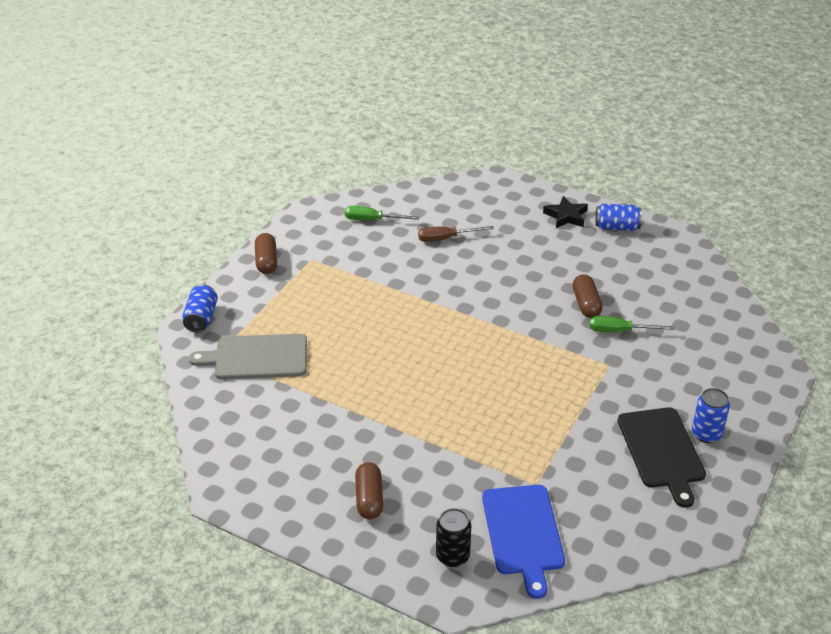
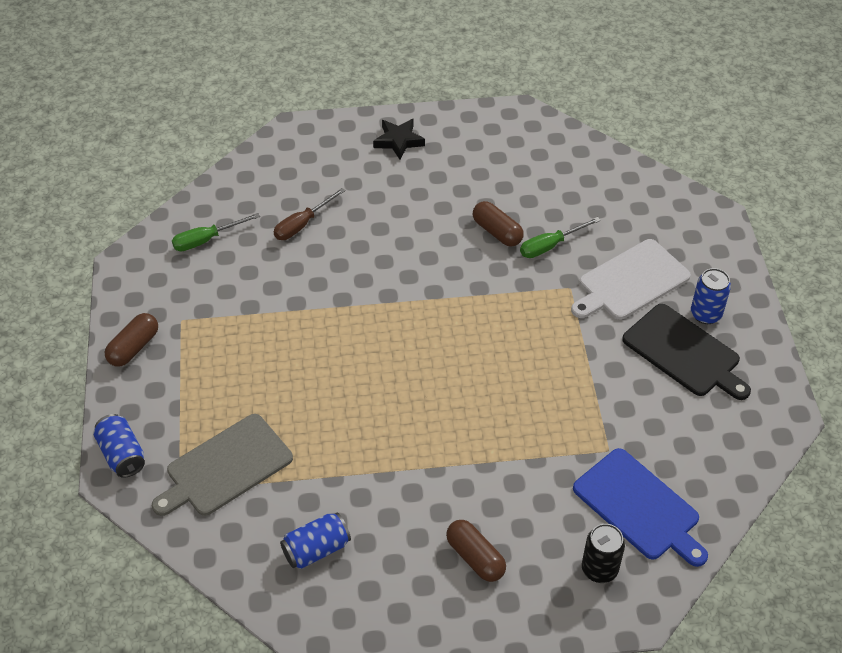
camera: 35 degrees left, 10 degrees up
brown capsule [255,233,277,274] -> brown capsule turned 75 degrees clockwise [105,313,158,367]
blue can [596,204,642,231] -> blue can moved to [280,512,351,569]
none -> white cutting board [571,239,691,320]

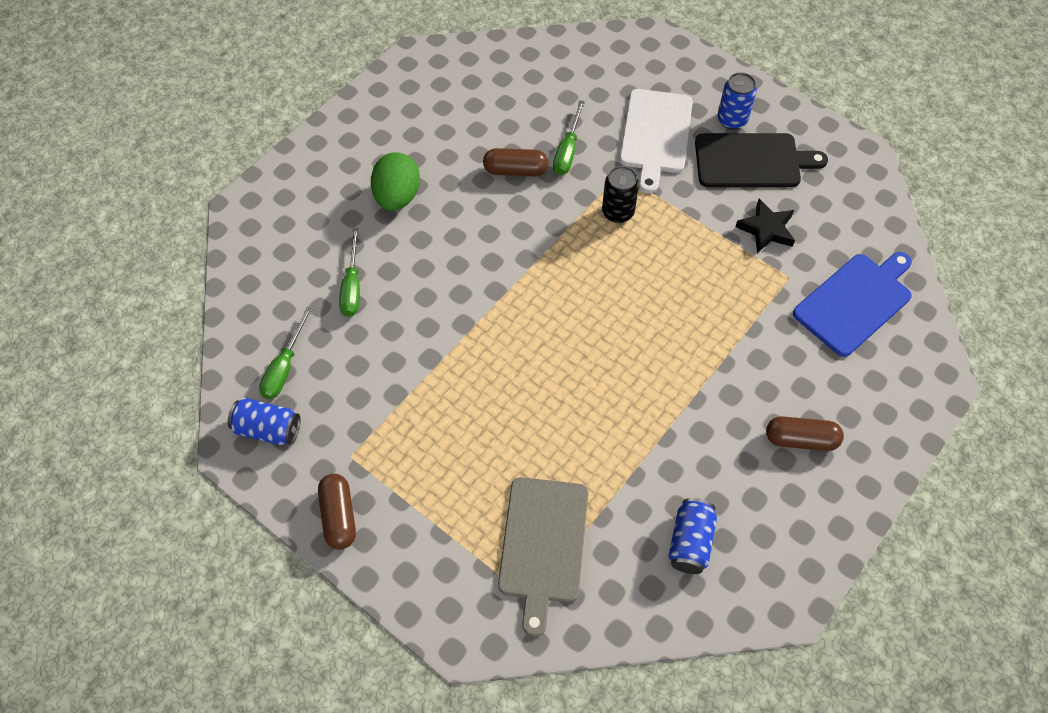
camera: 45 degrees left, 10 degrees up
blue can [93,414,145,478] -> blue can moved to [228,398,301,445]
brown screwdriver [274,188,346,240] -> green screwdriver [339,228,360,317]
black star [373,119,425,160] -> black star moved to [735,199,795,253]
blue cutting board [573,448,708,567] -> blue cutting board turned 45 degrees counterclockwise [793,252,912,357]
black can [582,524,625,583] -> black can moved to [602,166,639,223]
none -> green egg [371,152,420,211]

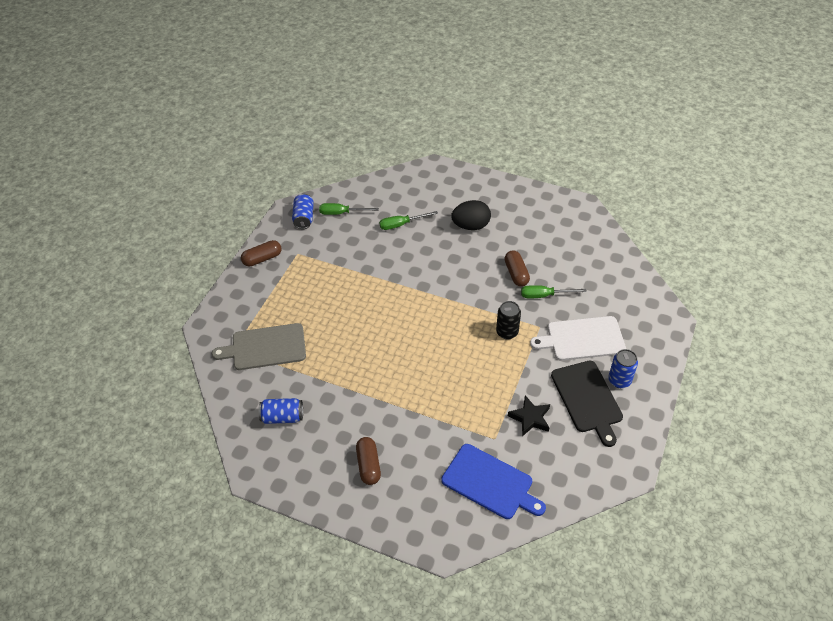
camera: 75 degrees right, 10 degrees down
green egg [371,152,420,211] -> black egg [451,200,491,230]

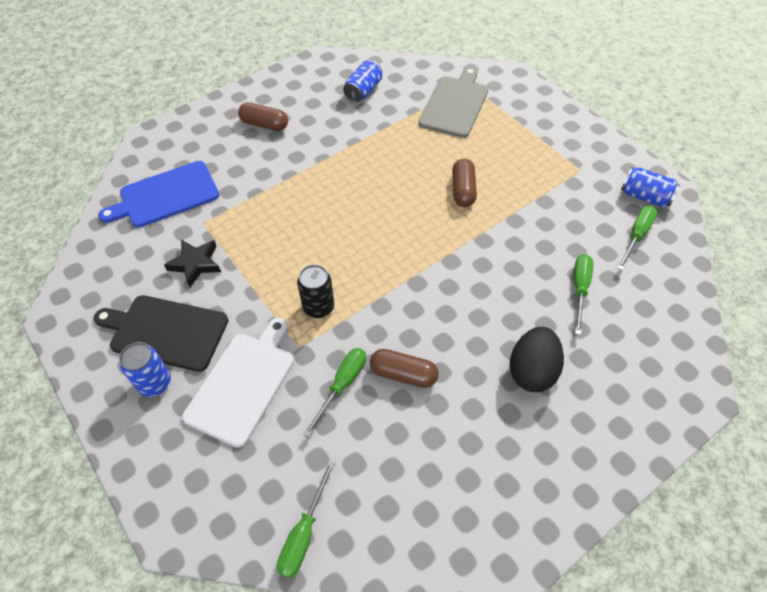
camera: 120 degrees right, 5 degrees up
brown capsule [241,240,281,267] -> brown capsule moved to [452,159,477,207]
none -> green screwdriver [277,461,335,578]

